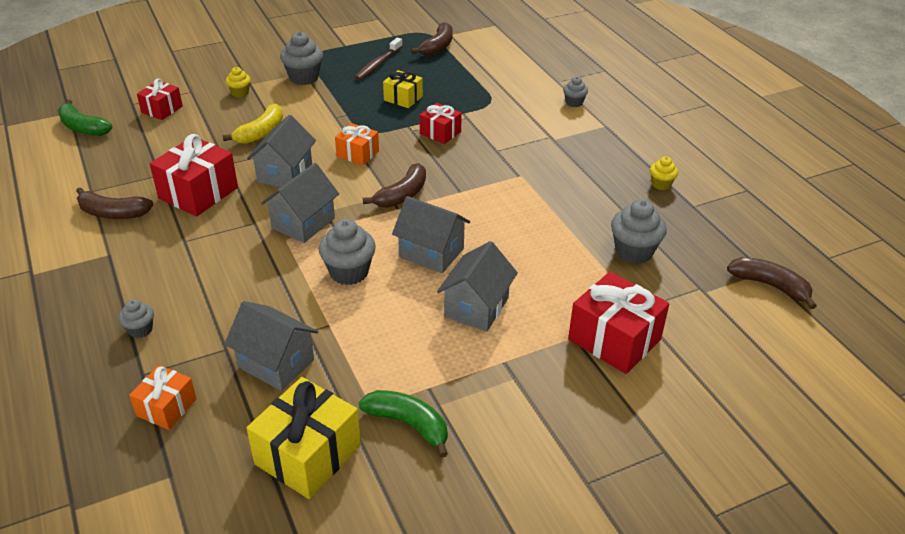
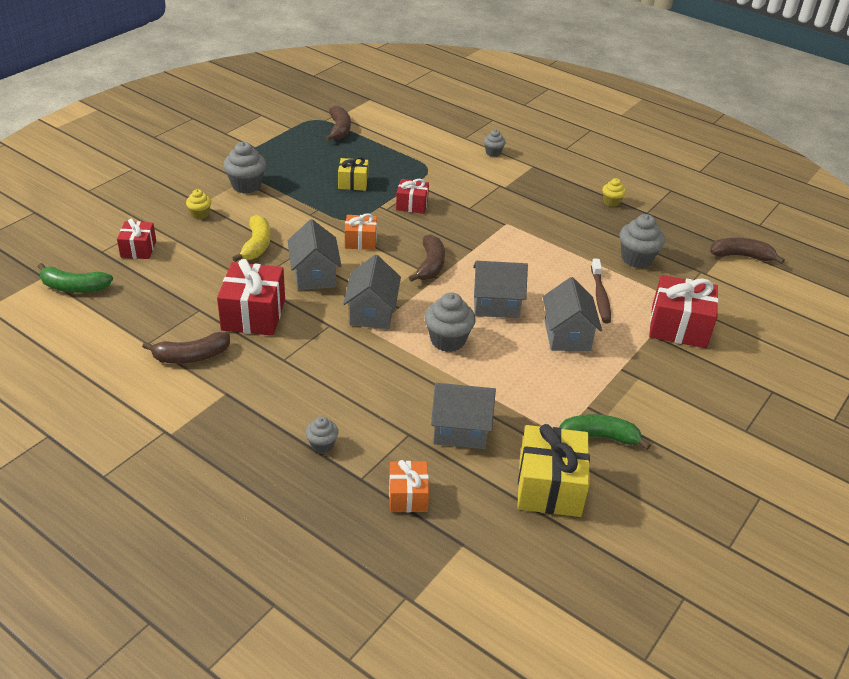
camera: 30 degrees left, 0 degrees up
brown toothbrush [355,37,403,80] -> brown toothbrush moved to [591,259,611,323]

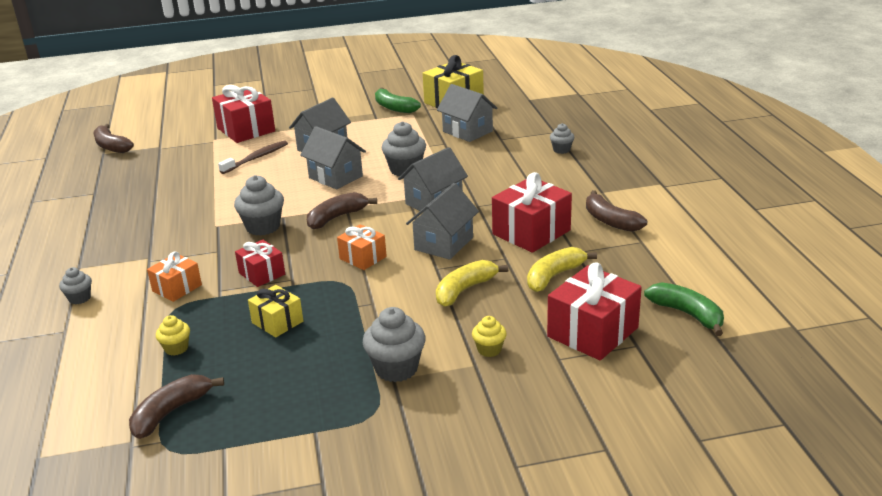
camera: 135 degrees left, 10 degrees down
red gift [117,219,156,259] -> red gift [547,262,642,361], size x1.71
brown banana [142,332,230,364] -> brown banana turned 150 degrees counterclockwise [586,190,647,232]
orange gift [389,460,429,512] -> orange gift moved to [147,251,202,302]
yellow cupcake [602,178,626,207] -> yellow cupcake moved to [156,315,190,356]
grey cupcake [619,214,665,268] -> grey cupcake moved to [234,175,284,236]
none -> yellow banana [527,247,597,292]

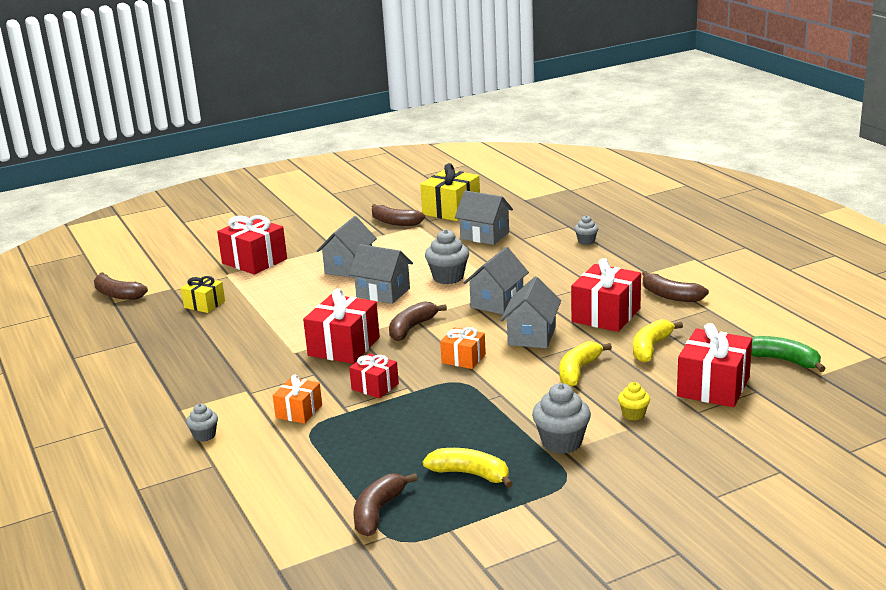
camera: 15 degrees left, 5 degrees down
yellow cupcake [156,315,190,356] -> none
brown toothbrush [218,140,288,174] -> none
grey cupcake [234,175,284,236] -> red gift [303,288,380,364]
yellow gift [248,285,303,337] -> yellow gift moved to [181,276,225,313]
green banana [375,87,421,113] -> brown banana [372,204,425,226]
none -> yellow banana [423,448,513,488]

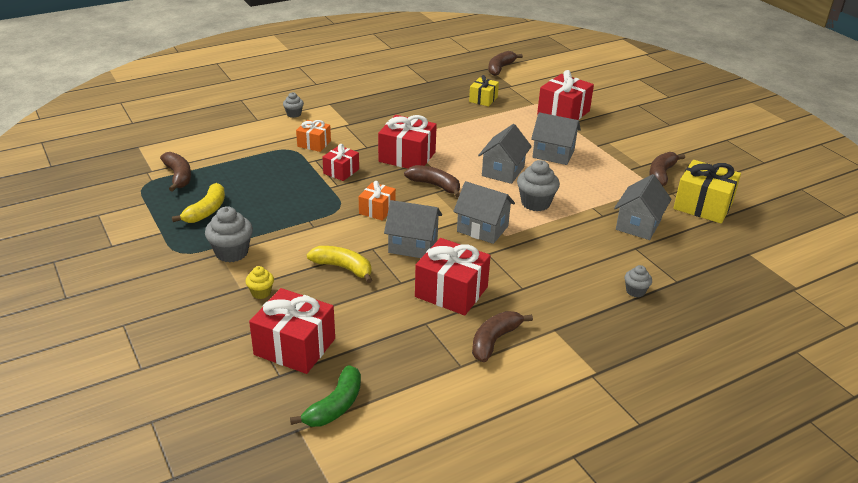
camera: 85 degrees right, 10 degrees up
brown banana [353,473,418,536] -> brown banana turned 45 degrees clockwise [160,152,191,192]
yellow banana [633,319,683,363] -> none

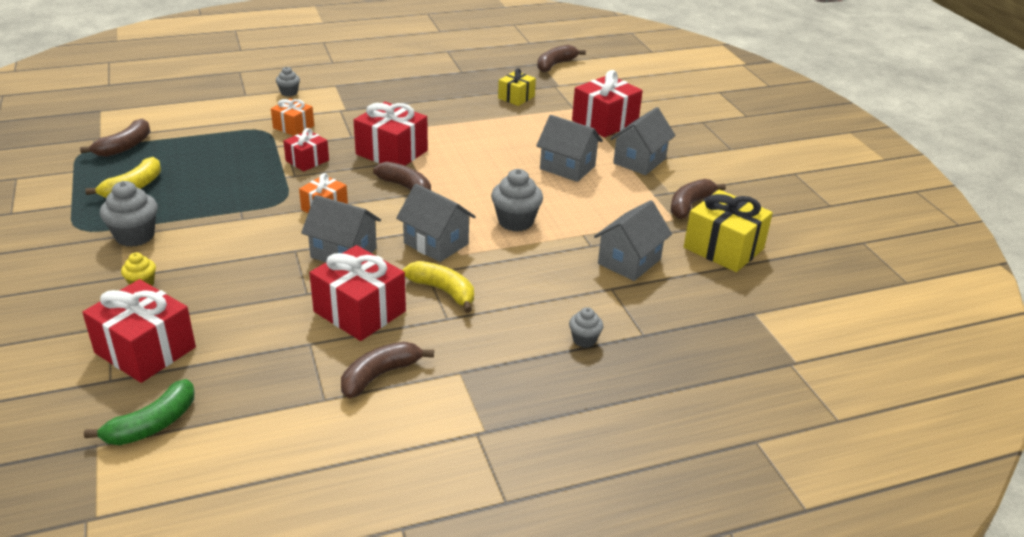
camera: 10 degrees right, 0 degrees up
brown banana [160,152,191,192] -> brown banana turned 45 degrees clockwise [80,119,150,157]
yellow banana [307,246,372,283] -> yellow banana moved to [402,261,474,313]
grey house [478,124,532,184] -> grey house moved to [610,107,676,175]

